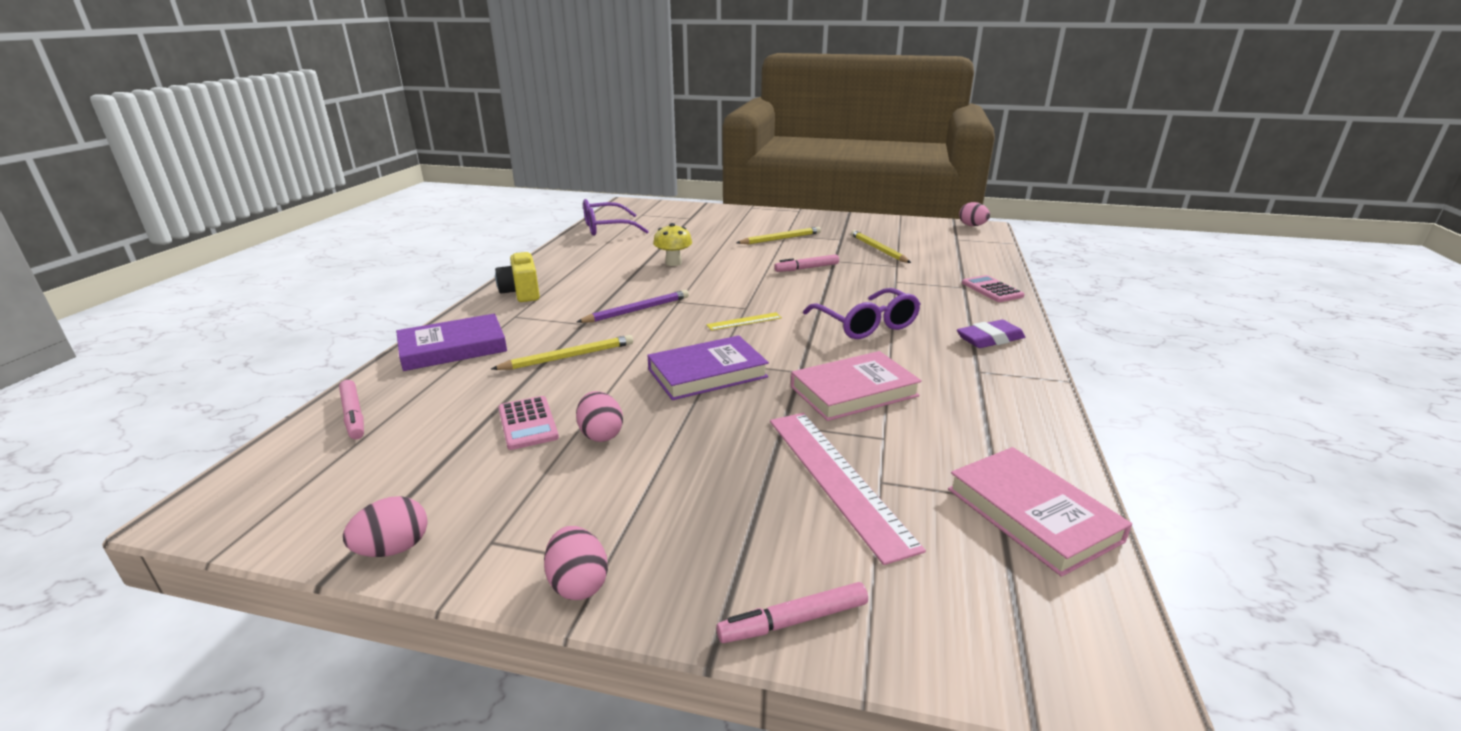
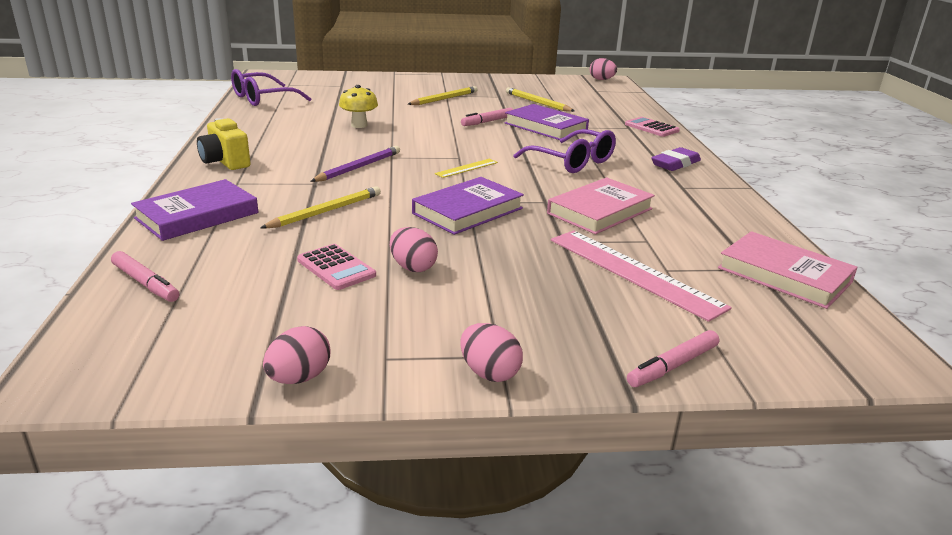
camera: 20 degrees left, 0 degrees up
none -> purple book [505,104,589,140]

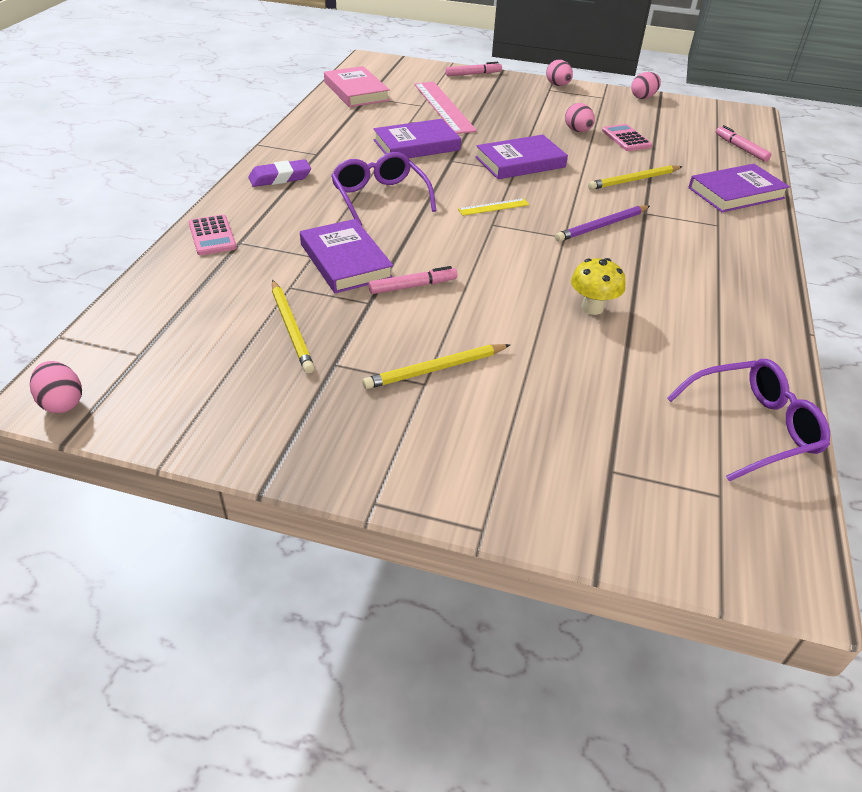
camera: 160 degrees left, 15 degrees up
yellow camera [197,118,251,170] -> none
pink book [547,177,655,234] -> purple book [373,119,461,158]

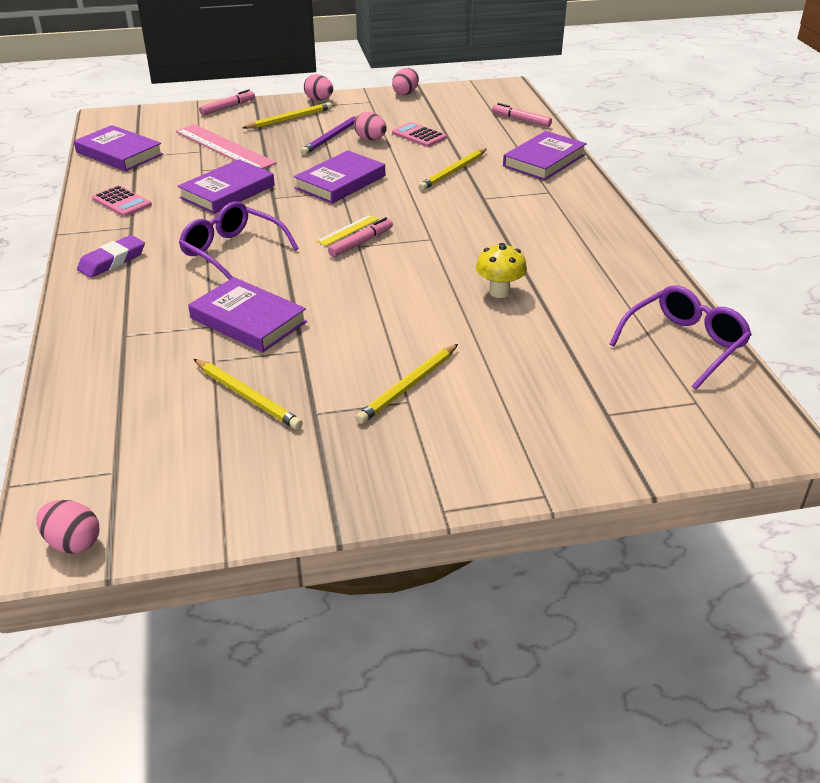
camera: 25 degrees left, 5 degrees down
pink calculator [188,215,237,255] -> pink calculator moved to [92,185,152,217]
pink book [324,66,390,107] -> purple book [74,125,163,171]
pink marker [368,266,457,294] -> pink marker moved to [328,217,393,257]
purple pencil [555,205,650,242] -> purple pencil moved to [300,115,358,155]
none -> yellow pencil [243,102,332,129]

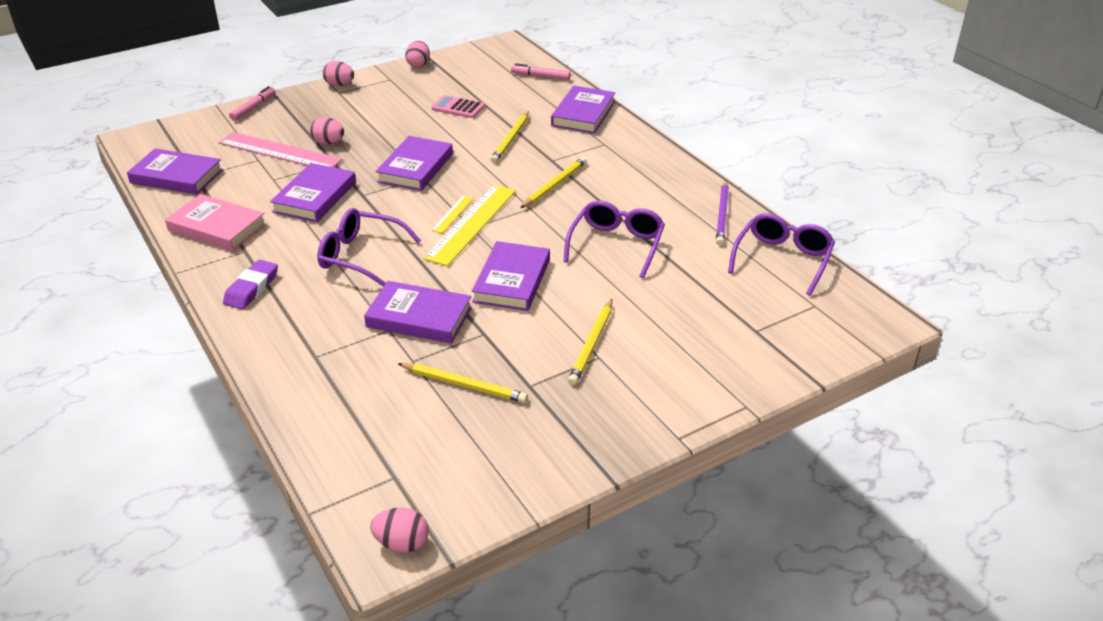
camera: 20 degrees left, 0 degrees up
pink calculator [92,185,152,217] -> pink book [165,194,267,251]
yellow pencil [243,102,332,129] -> yellow pencil moved to [521,157,587,208]
purple pencil [300,115,358,155] -> purple pencil moved to [716,180,729,246]
pink marker [328,217,393,257] -> yellow ruler [423,185,516,266]
pink egg [354,112,387,140] -> pink egg moved to [310,117,344,144]
yellow mushroom [476,243,527,298] -> purple glasses [563,201,665,278]
none -> purple book [472,241,550,311]

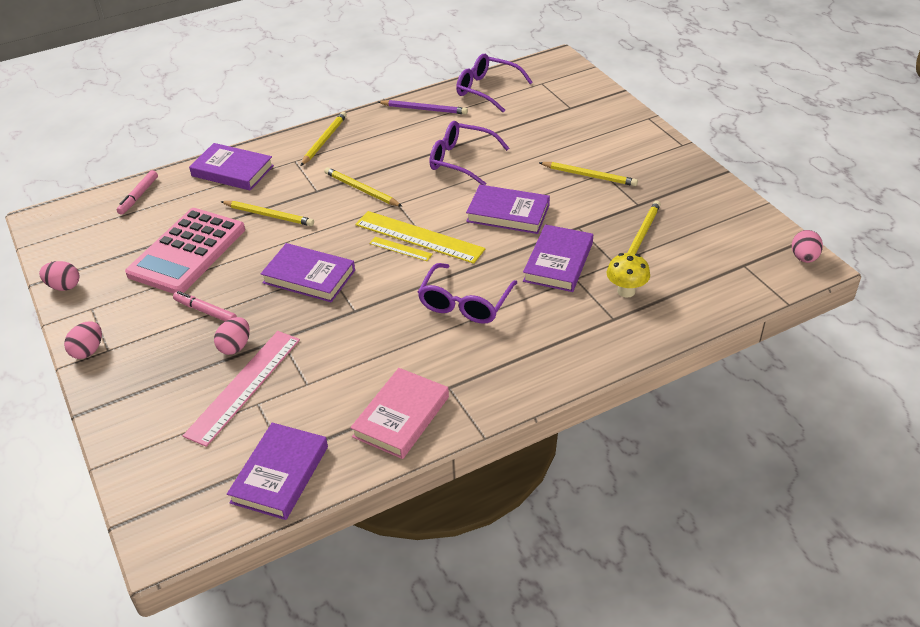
camera: 85 degrees left, 5 degrees up
purple eraser [223,260,278,309] -> none
pink marker [229,86,275,121] -> pink marker moved to [173,291,237,321]
purple book [270,163,356,222] -> none
pink calculator [432,95,485,118] -> pink calculator [125,208,245,294], size x2.16
none -> yellow pencil [301,112,347,166]
none -> yellow mushroom [607,253,650,298]

